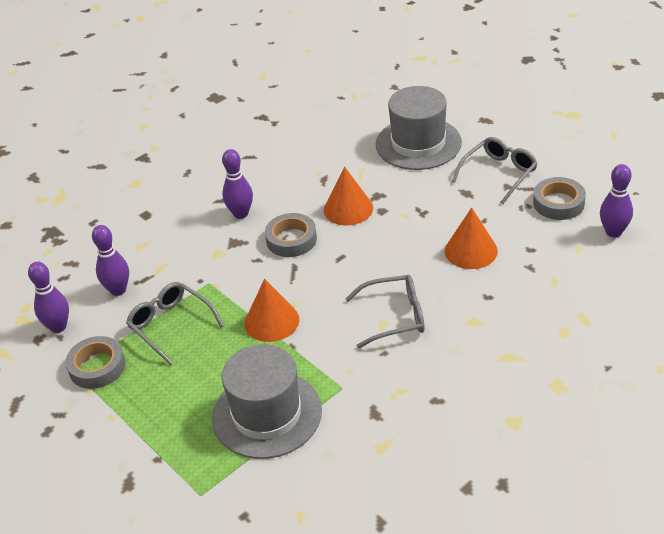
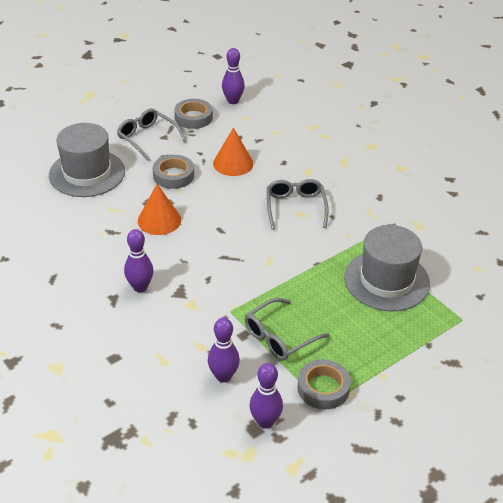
camera: 90 degrees left, 0 degrees up
orange cone [245,279,299,342] -> none
grey tape [265,213,317,257] -> grey tape moved to [153,155,194,189]

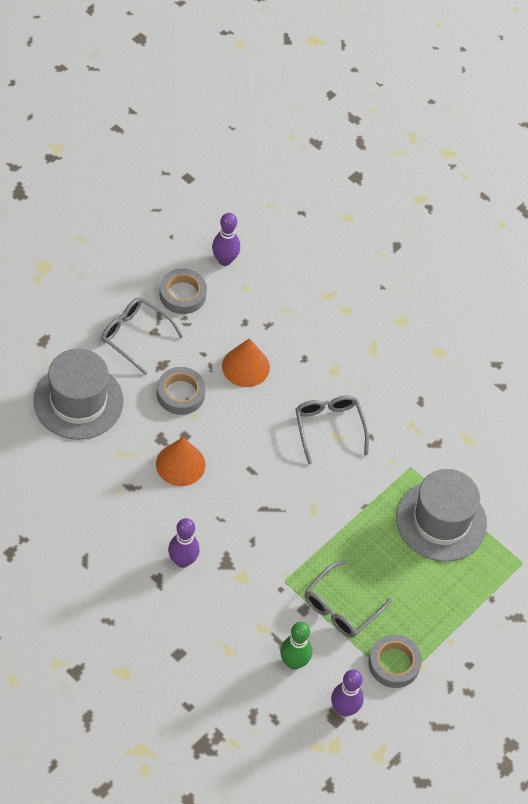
camera: 15 degrees left, 15 degrees up
purple bowling pin [208,318,240,383] -> green bowling pin [280,622,312,669]

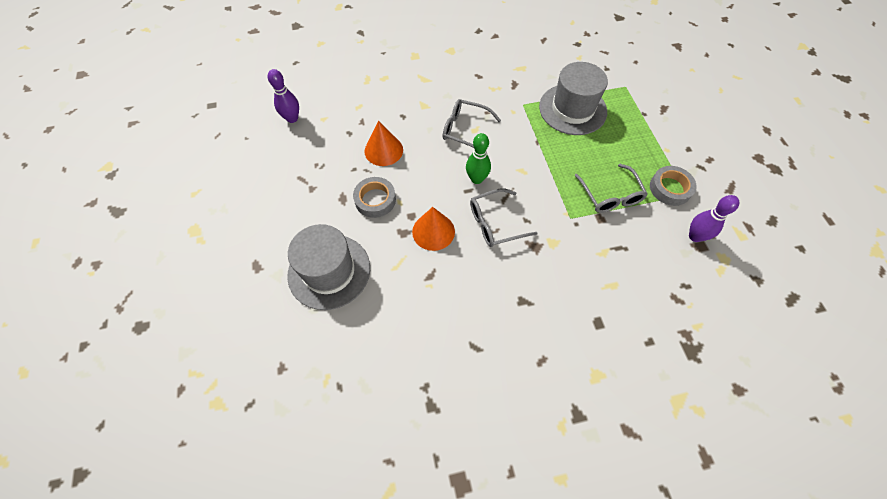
camera: 50 degrees left, 5 degrees up
grey glasses [101,297,183,375] -> grey glasses moved to [470,189,538,247]
grey tape [159,268,207,314] -> none
purple bowling pin [168,518,199,568] -> none
green bowling pin [280,622,312,669] -> green bowling pin moved to [466,133,491,184]

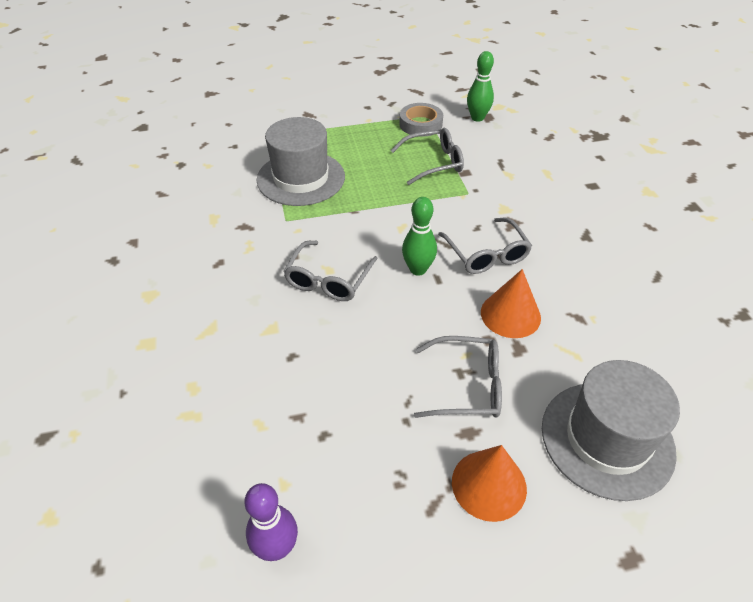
camera: 90 degrees left, 15 degrees down
grey tape [353,177,396,218] -> grey glasses [414,336,502,418]
orange cone [365,121,403,166] -> orange cone moved to [452,445,527,522]
purple bowling pin [689,195,739,242] -> green bowling pin [467,51,494,122]

